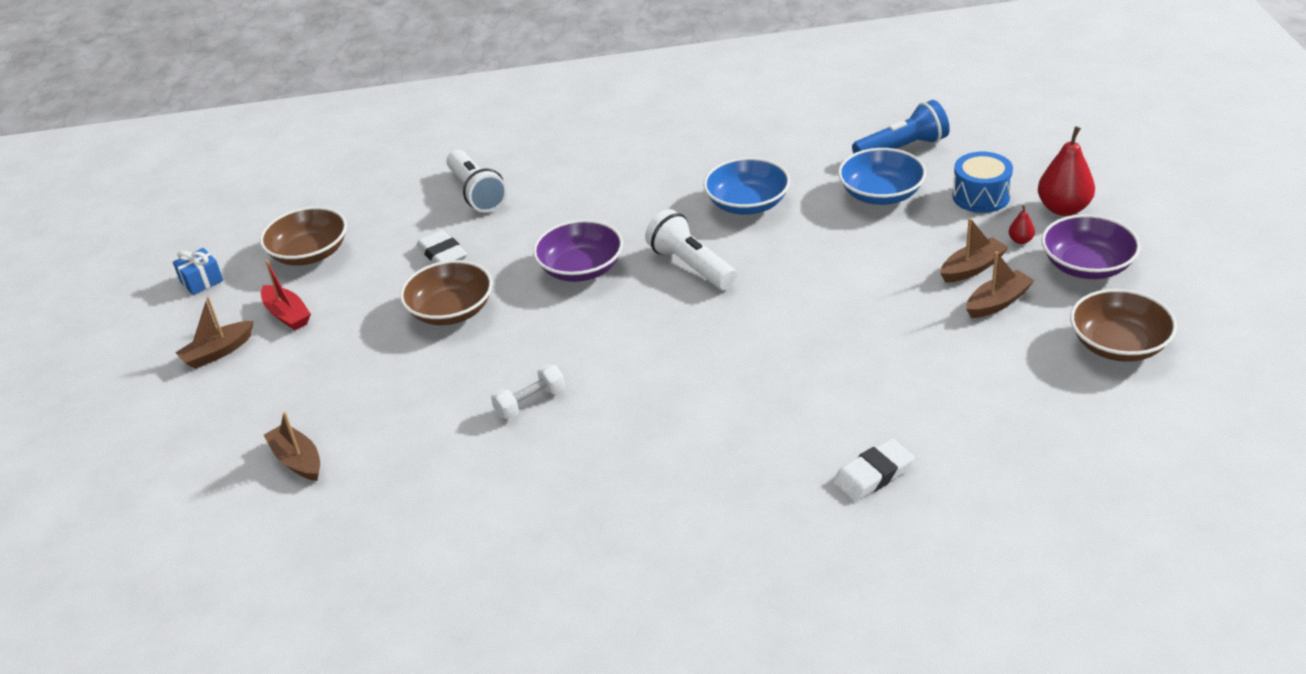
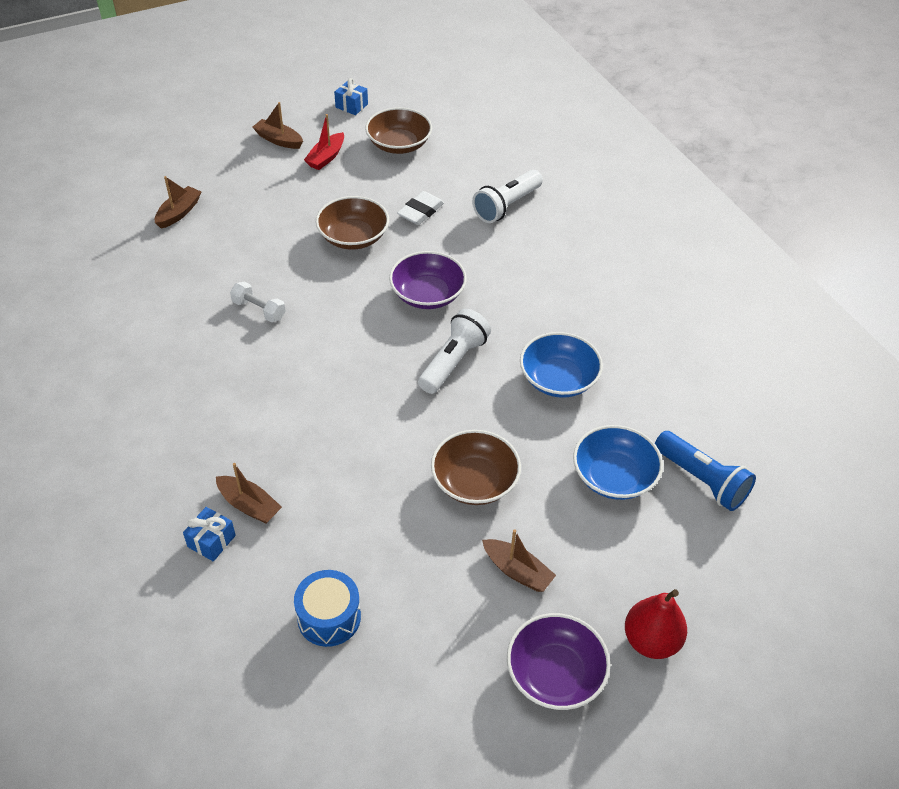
camera: 65 degrees right, 10 degrees up
white eraser [833,439,914,501] -> blue gift [183,507,236,561]
blue drum [952,152,1013,213] -> blue drum moved to [294,570,361,647]
brown boat [966,251,1035,318] -> brown boat moved to [216,463,282,524]
red pear [1009,205,1035,244] -> none
brown bowl [1070,289,1177,362] -> brown bowl moved to [431,430,521,505]

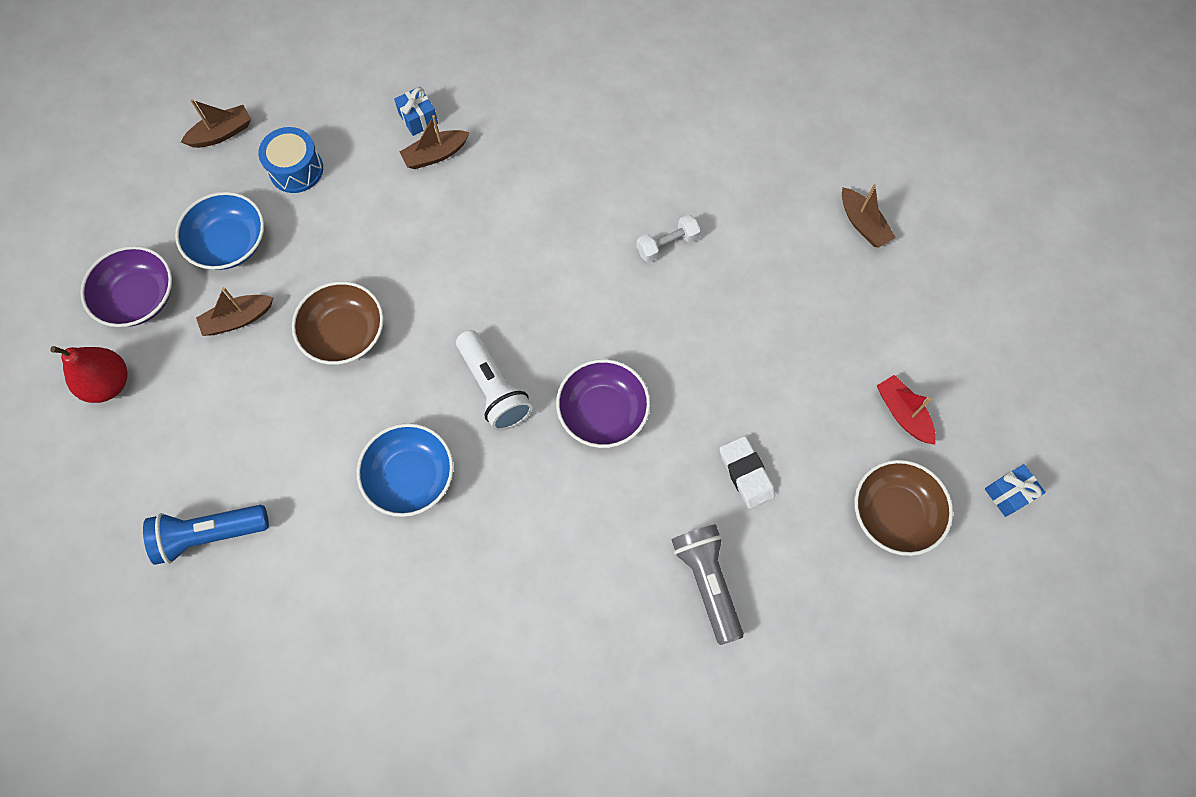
camera: 120 degrees right, 20 degrees up
brown boat [252,102,303,149] -> brown boat moved to [181,99,251,148]
brown bowl [316,196,389,250] -> none
white flashlight [472,170,543,223] -> grey flashlight [671,524,744,645]
blue bowl [573,425,663,500] -> blue bowl moved to [175,192,264,270]

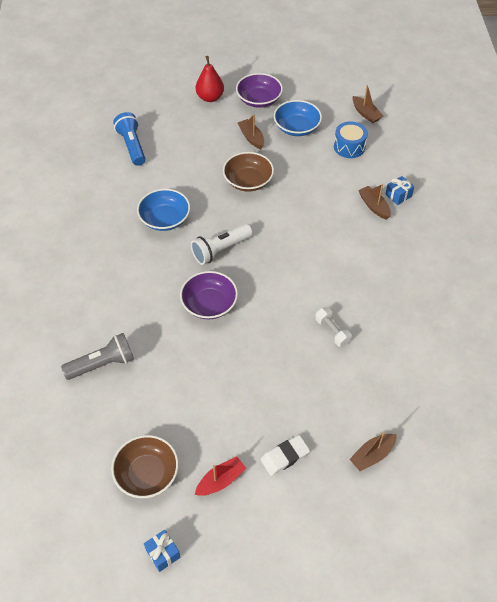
camera: 85 degrees right, 15 degrees down
white eraser [720,436,775,509] -> white eraser moved to [261,435,310,476]

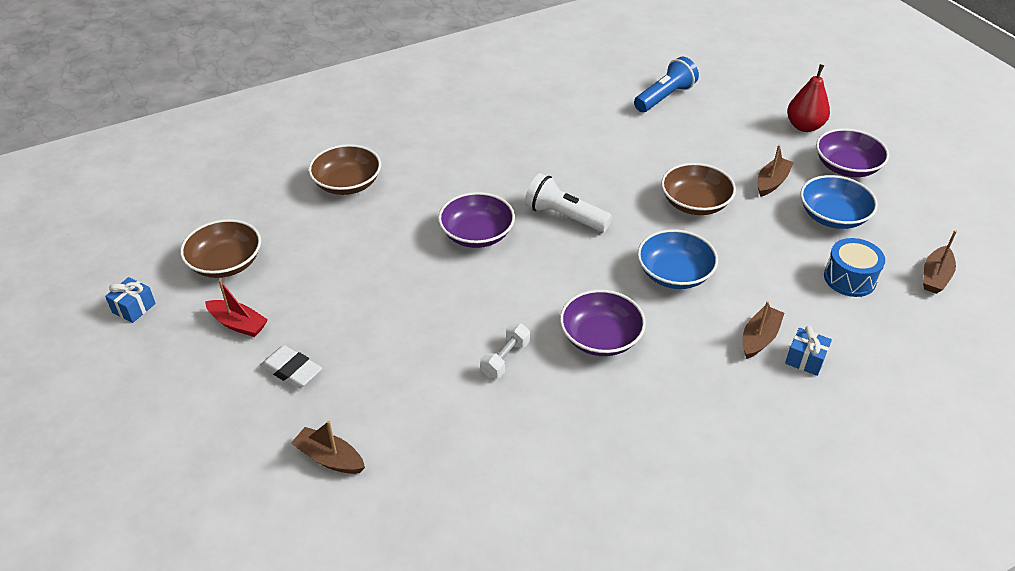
camera: 65 degrees right, 10 degrees down
grey flashlight [61,333,134,380] -> brown bowl [308,144,381,195]
blue bowl [137,189,190,231] -> blue bowl moved to [638,229,718,289]
none -> purple bowl [560,290,646,356]

